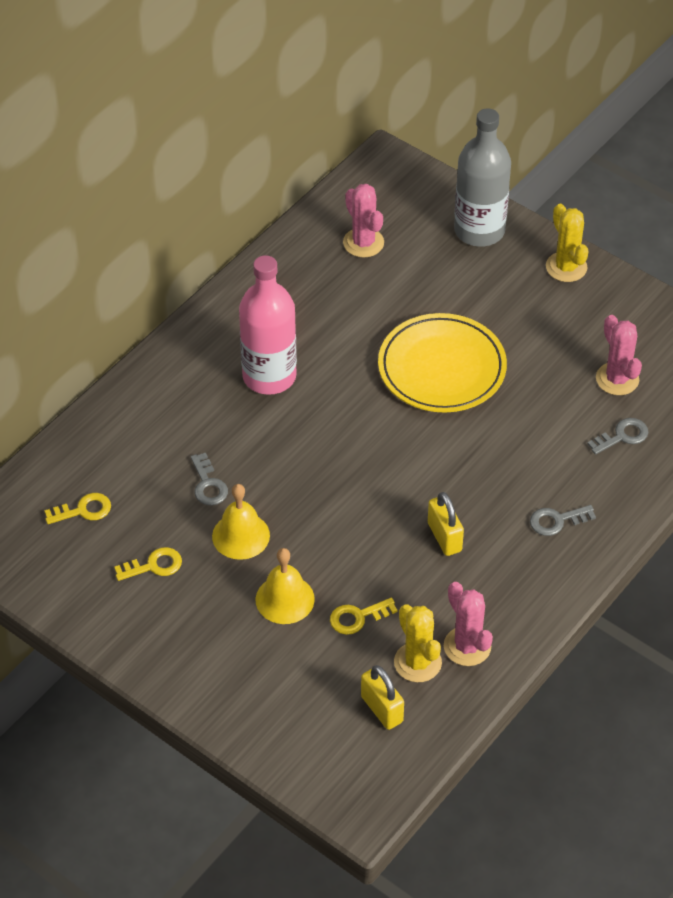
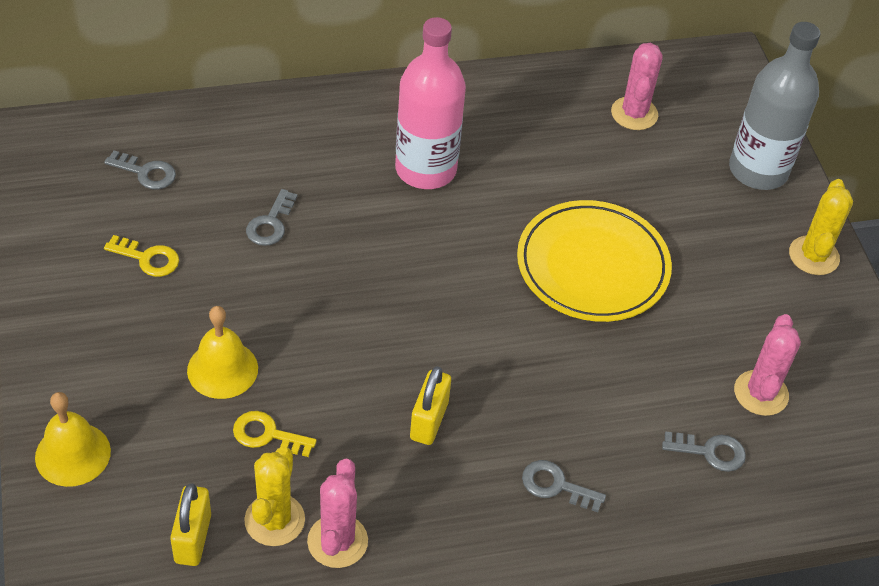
camera: 35 degrees right, 0 degrees up
yellow key [44,493,111,524] -> grey key [104,151,176,190]
yellow bell [212,484,270,560] -> yellow bell moved to [35,392,111,487]

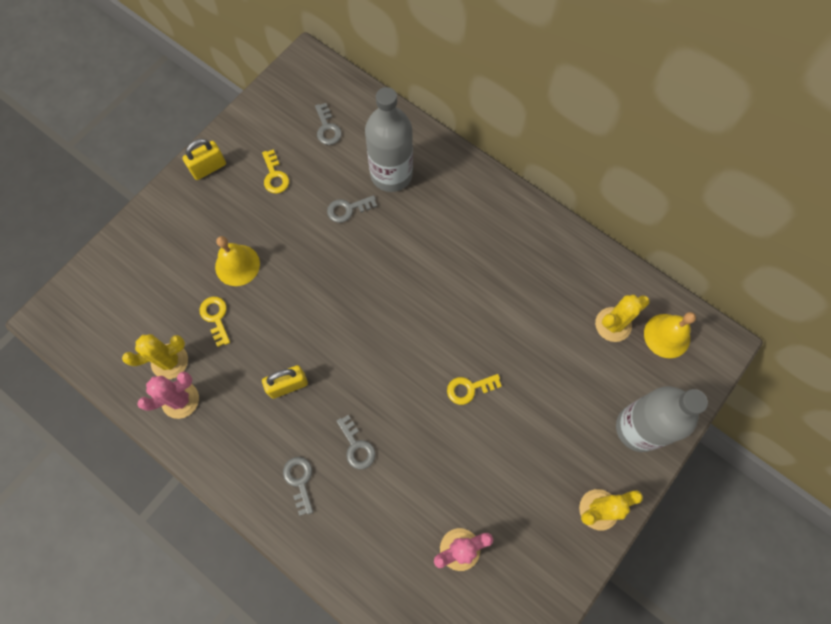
camera: 55 degrees right, 20 degrees up
yellow bell [35,392,111,487] -> yellow bell moved to [644,312,696,358]
yellow padlock [170,483,211,566] -> yellow padlock moved to [182,139,226,180]
pink bottle [395,17,466,189] -> none
yellow plate [517,200,672,322] -> yellow key [447,374,502,405]
pink cactus [611,43,663,130] -> yellow cactus [595,295,650,342]
grey key [662,431,746,472] -> grey key moved to [336,415,375,469]
none -> grey bottle [365,87,413,192]

